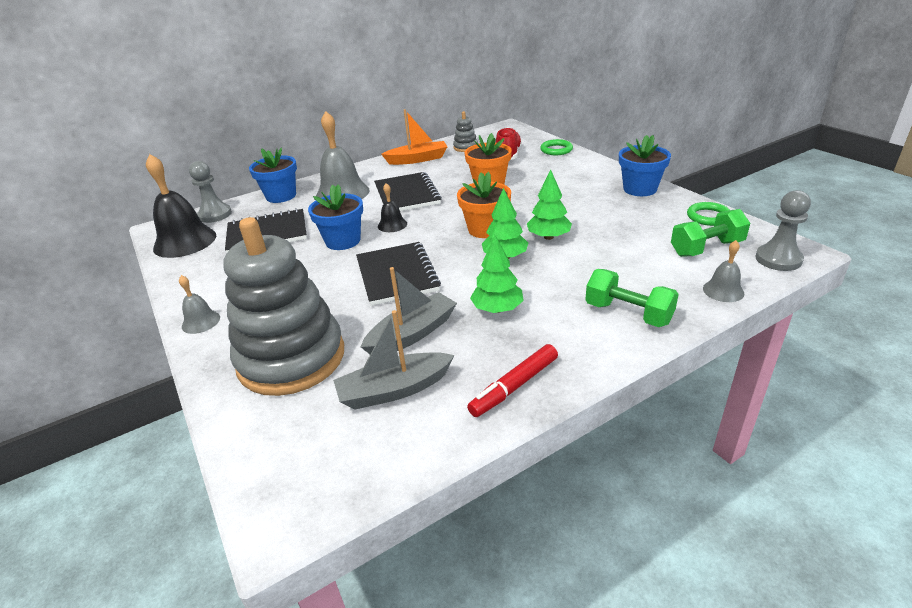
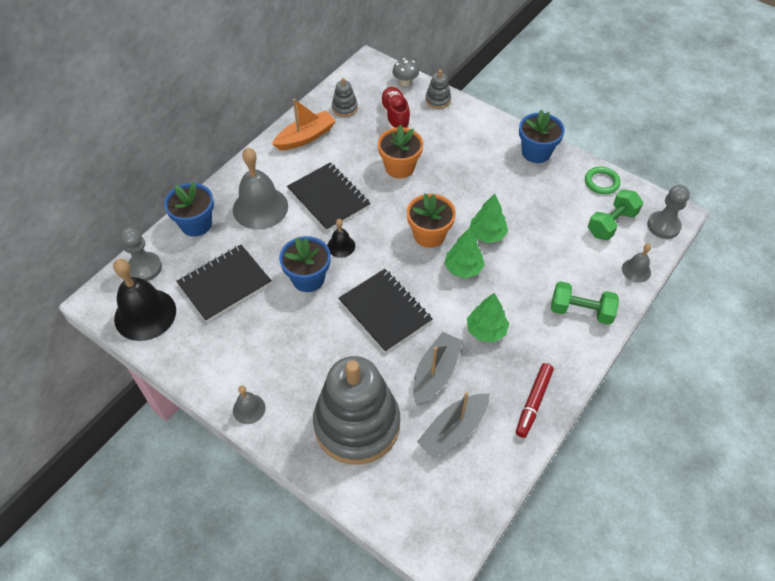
camera: 25 degrees left, 20 degrees up
green ring [540,139,573,155] -> grey stacking toy [425,70,451,109]
none -> grey mushroom [393,58,419,86]

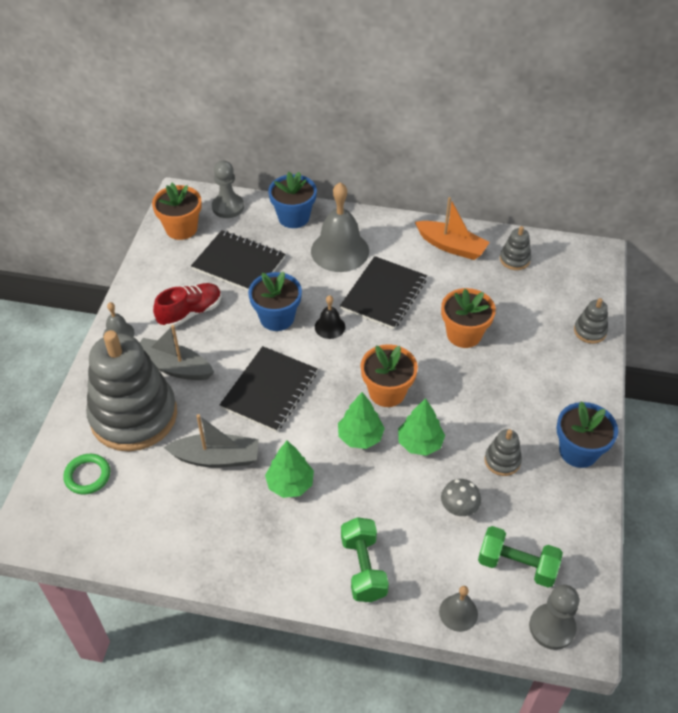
camera: 65 degrees right, 5 degrees down
black bell [113,259,176,341] -> orange flower pot [152,183,202,240]
red shoe [380,87,411,129] -> red shoe moved to [153,283,222,328]
grey mushroom [393,58,419,86] -> grey mushroom moved to [441,479,481,516]
grey boat [417,392,489,459] -> grey boat moved to [140,325,214,380]
red marker [516,363,554,438] -> none
green ring [585,167,620,194] -> green ring moved to [63,454,110,495]
none -> grey stacking toy [484,429,522,476]

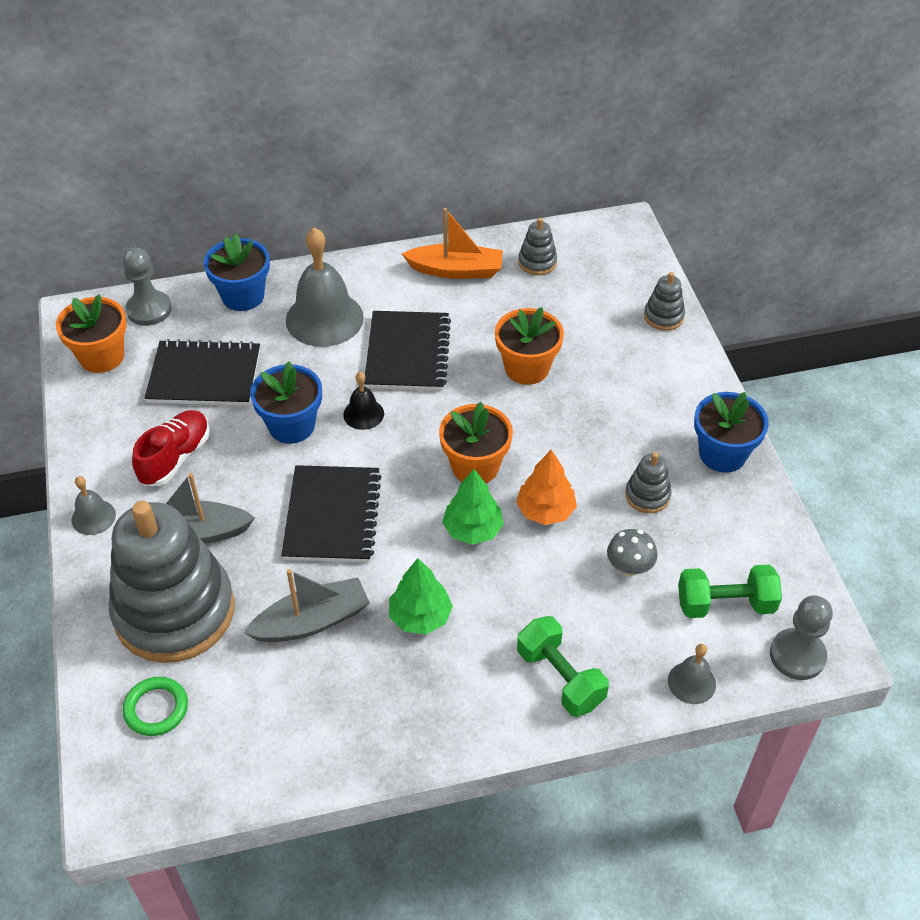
camera: 25 degrees left, 0 degrees up
green tree [398,398,445,456] -> orange tree [516,450,577,525]

